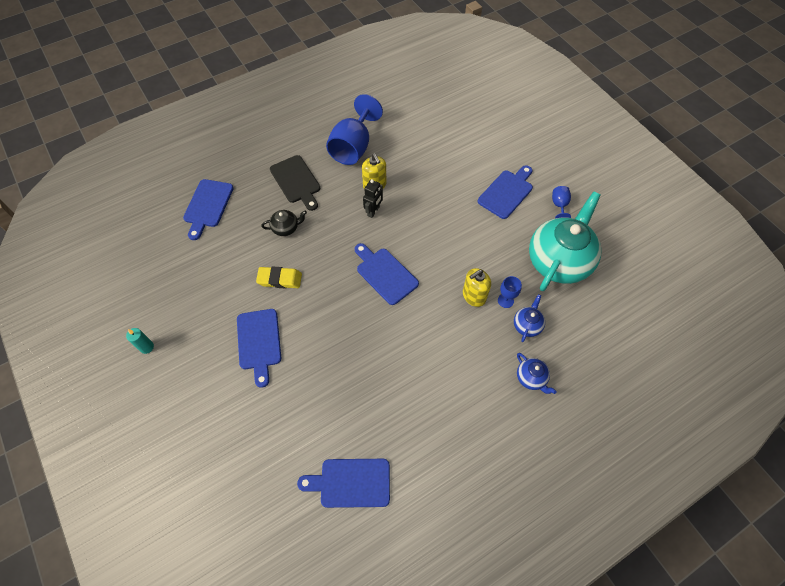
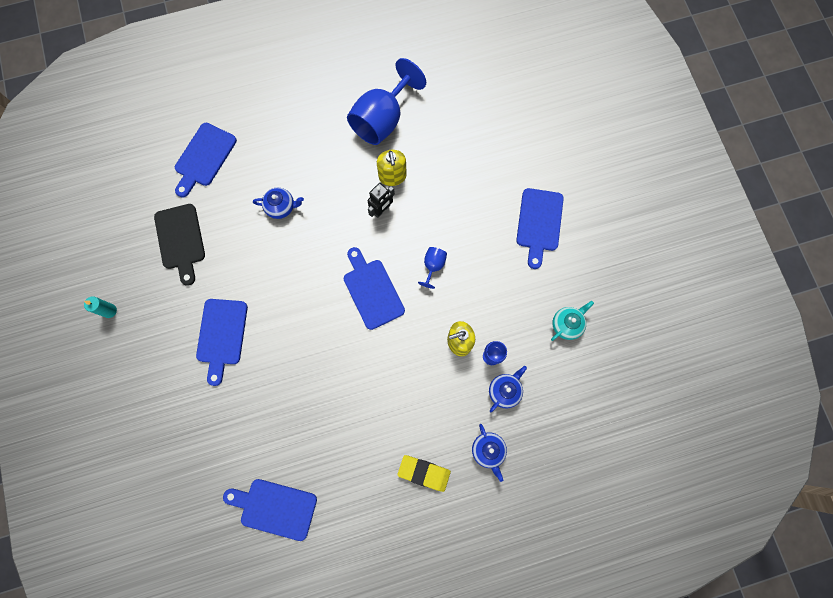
camera: 15 degrees right, 15 degrees up
yellow eraser [256,266,302,288] -> yellow eraser moved to [397,455,451,492]
black teapot [261,210,307,236] -> blue teapot [253,188,304,219]
black cutting board [270,155,320,211] -> black cutting board moved to [154,204,205,286]
blue cutting board [478,165,533,219] -> blue cutting board turned 135 degrees clockwise [516,188,564,269]
turquoise teapot [529,191,601,291] -> turquoise teapot [551,301,594,341], size x0.43
blue goblet [552,186,571,218] -> blue goblet moved to [418,247,447,289]

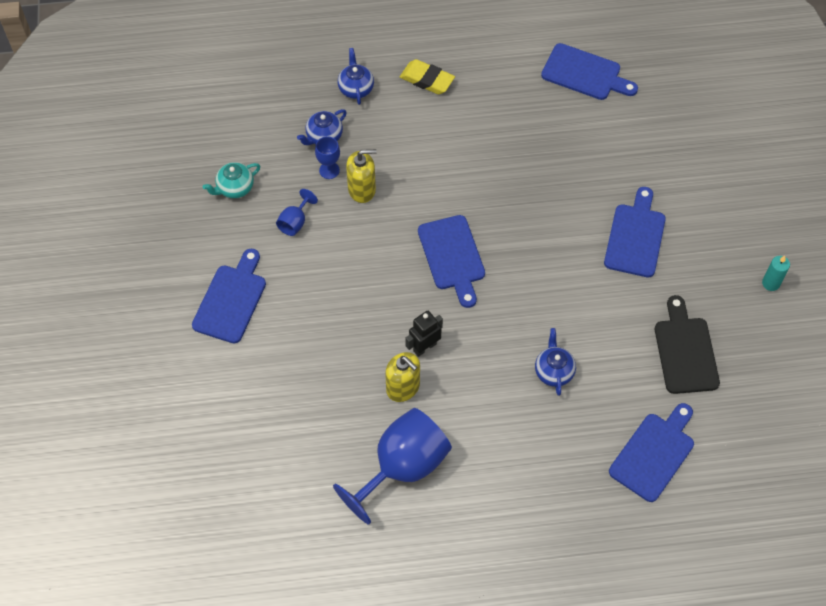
camera: 170 degrees left, 15 degrees down
blue teapot [253,188,304,219] -> blue teapot turned 75 degrees clockwise [535,328,576,396]
yellow soap dispenser [377,150,407,186] -> yellow soap dispenser turned 135 degrees clockwise [385,352,420,402]
blue goblet [418,247,447,289] -> blue goblet moved to [276,189,318,236]

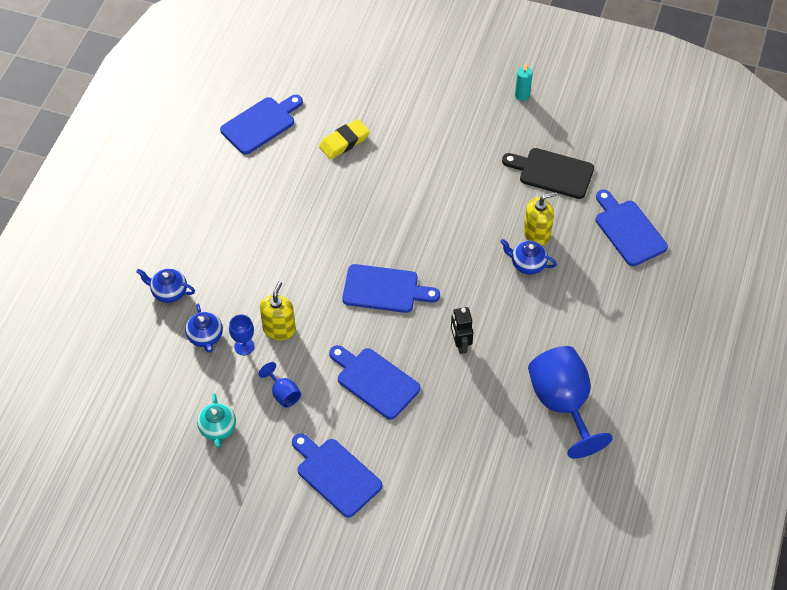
camera: 65 degrees left, 5 degrees down
yellow soap dispenser [385,352,420,402] -> yellow soap dispenser moved to [523,192,557,246]
yellow eraser [400,59,455,94] -> yellow eraser moved to [319,119,370,159]
blue cutting board [604,187,666,277] -> blue cutting board moved to [329,345,421,420]

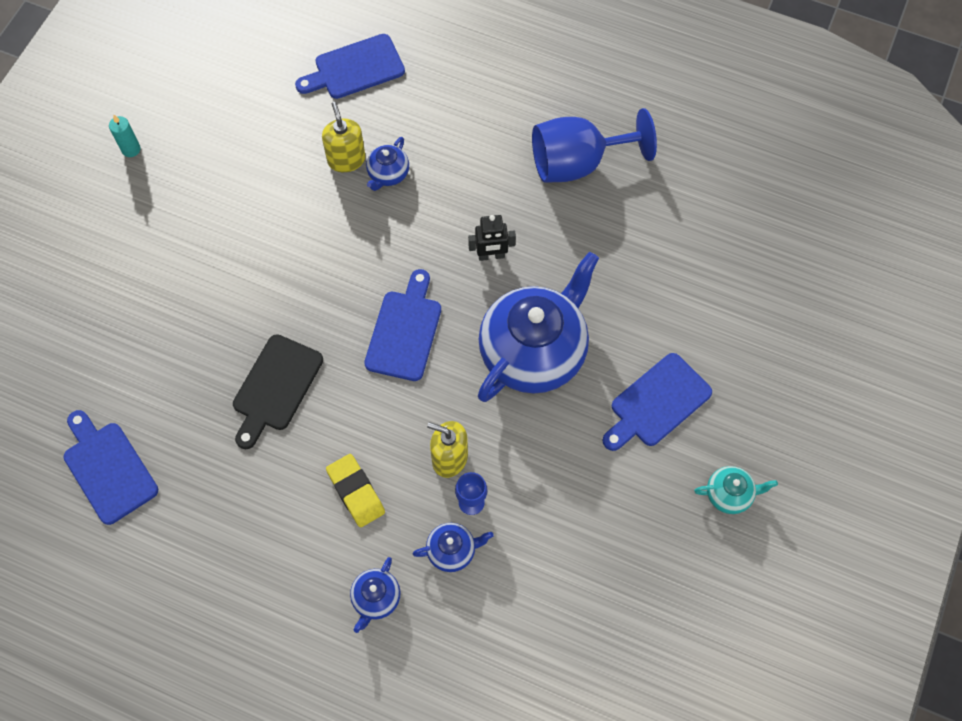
camera: 85 degrees left, 10 degrees up
turquoise teapot [197,393,236,448] -> turquoise teapot moved to [694,466,778,514]
blue goblet [259,362,301,408] -> none
yellow eraser [319,119,370,159] -> yellow eraser moved to [326,454,385,527]
blue cutting board [329,345,421,420] -> blue teapot [478,252,599,402]
black cutting board [502,148,594,199] -> black cutting board moved to [233,334,323,449]

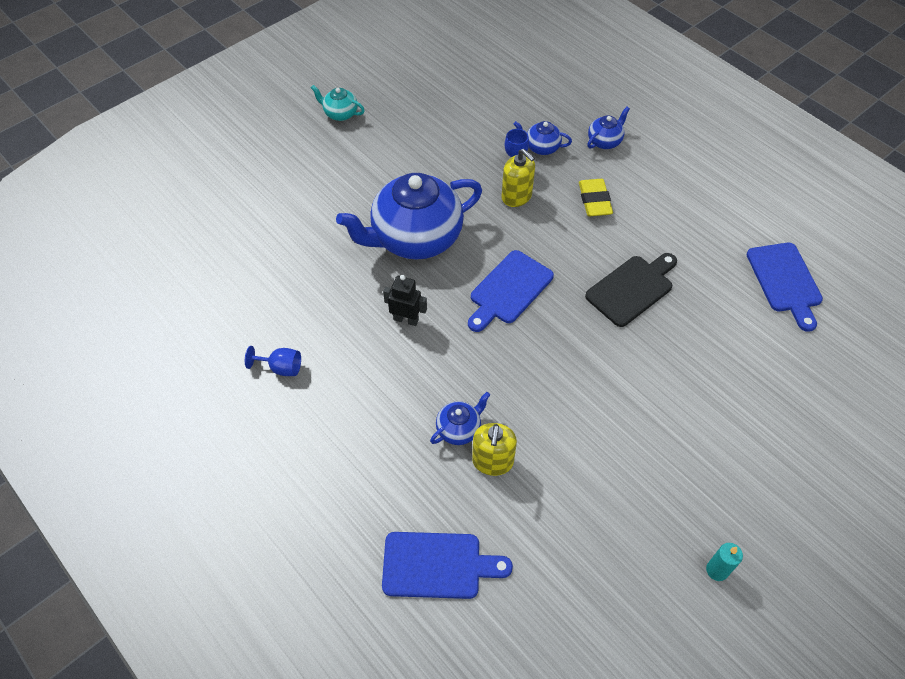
camera: 155 degrees left, 10 degrees down
blue goblet [532,108,657,183] -> blue goblet [245,346,301,376], size x0.45
blue cutting board [602,353,712,451] -> none

